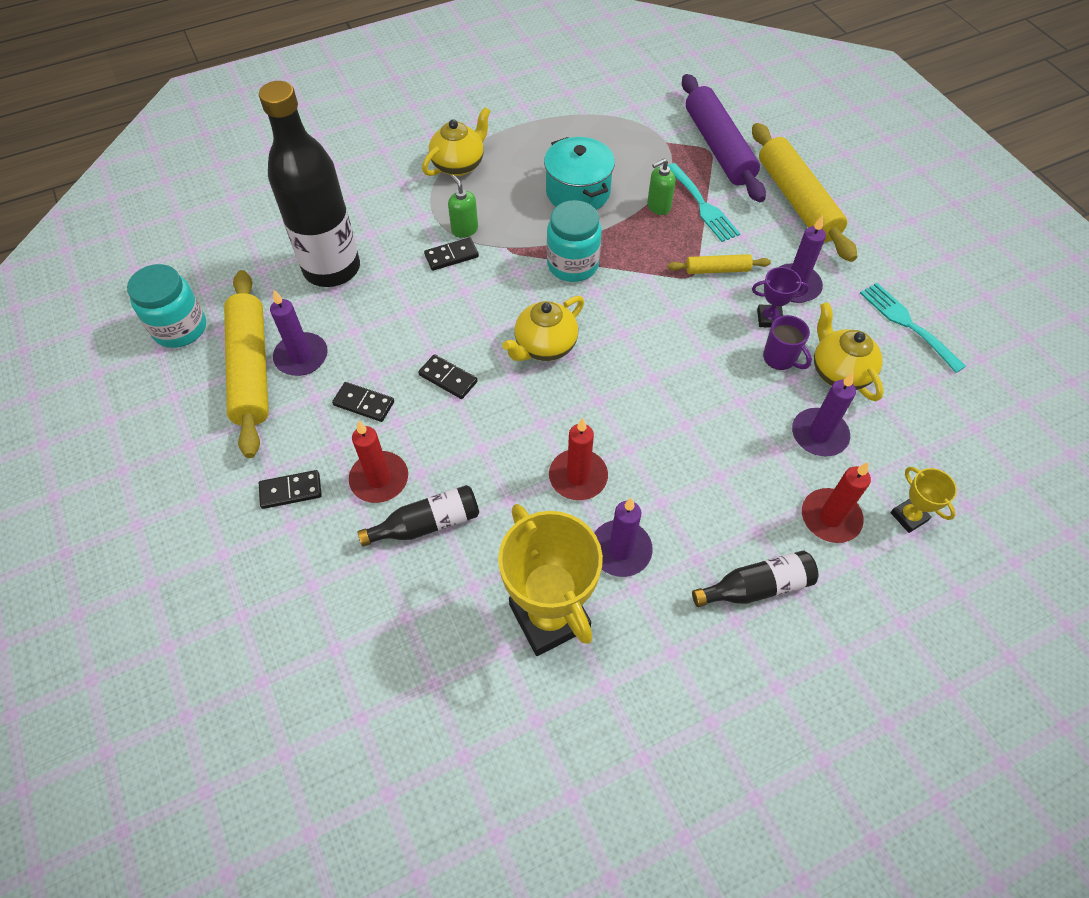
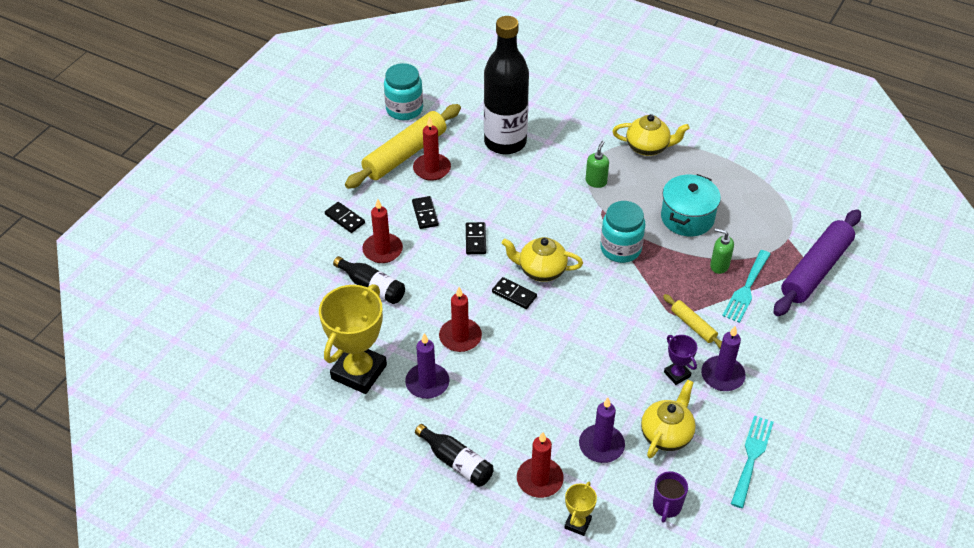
camera: 55 degrees right, 10 degrees down
purple candle [270,290,328,376] -> red candle [413,117,451,181]
black domino [424,237,479,271] -> black domino moved to [492,277,537,309]
yellow rolling pin [752,123,857,262] -> none
purple mug [763,315,812,370] -> purple mug moved to [653,471,688,523]

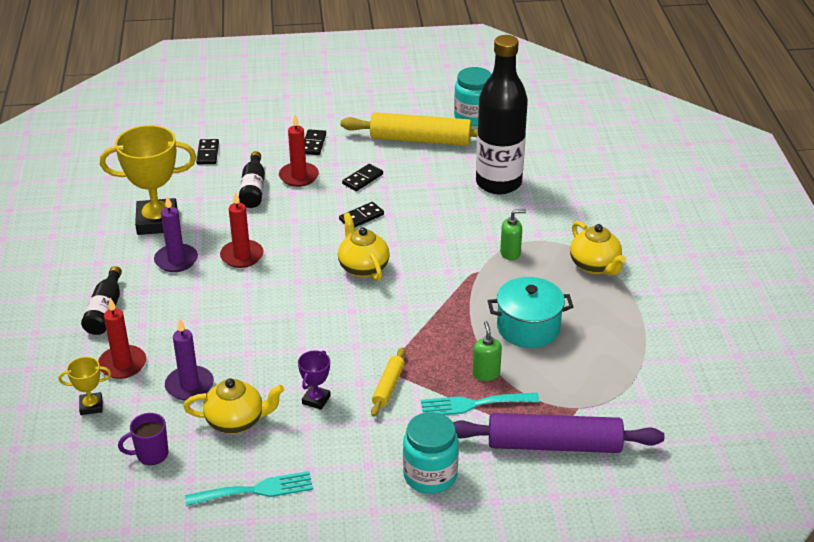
camera: 55 degrees right, 10 degrees down
red candle [413,117,451,181] -> none
black domino [492,277,537,309] -> black domino moved to [196,139,219,165]
turquoise jar [600,201,645,263] -> turquoise jar moved to [403,412,459,494]
purple candle [701,326,746,391] -> none

